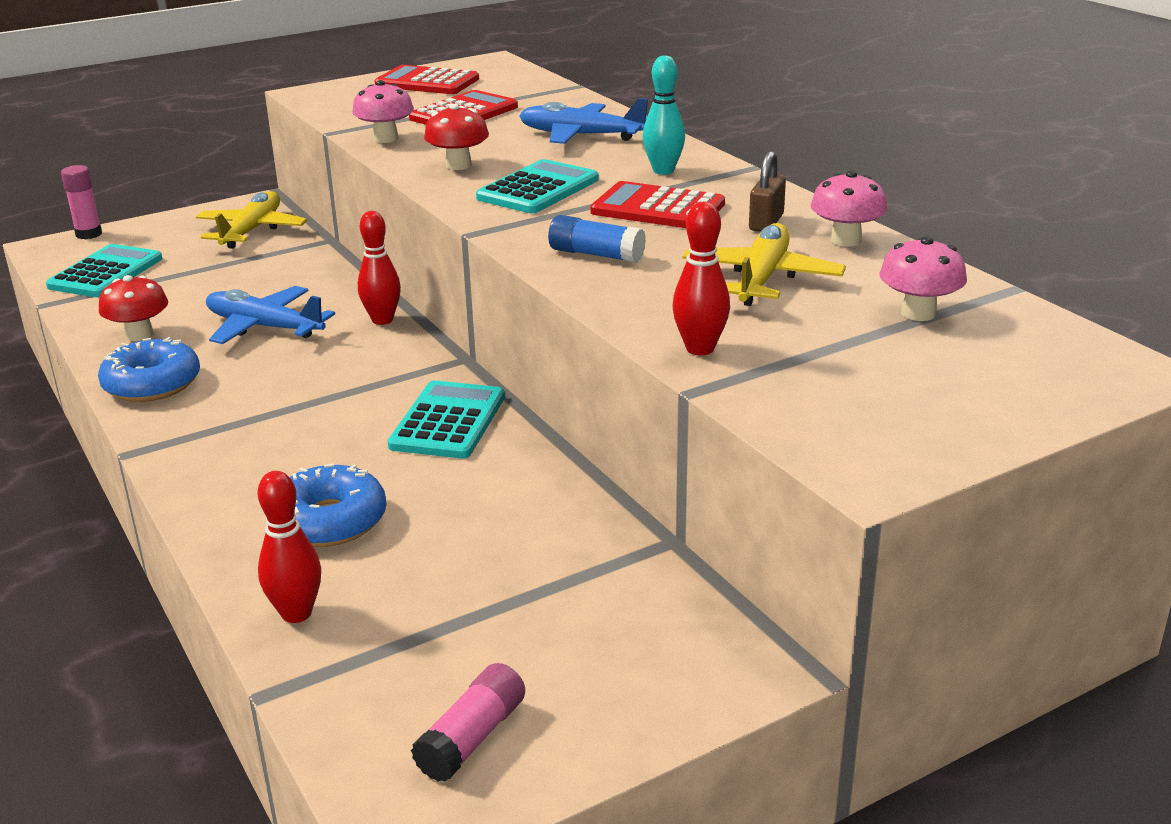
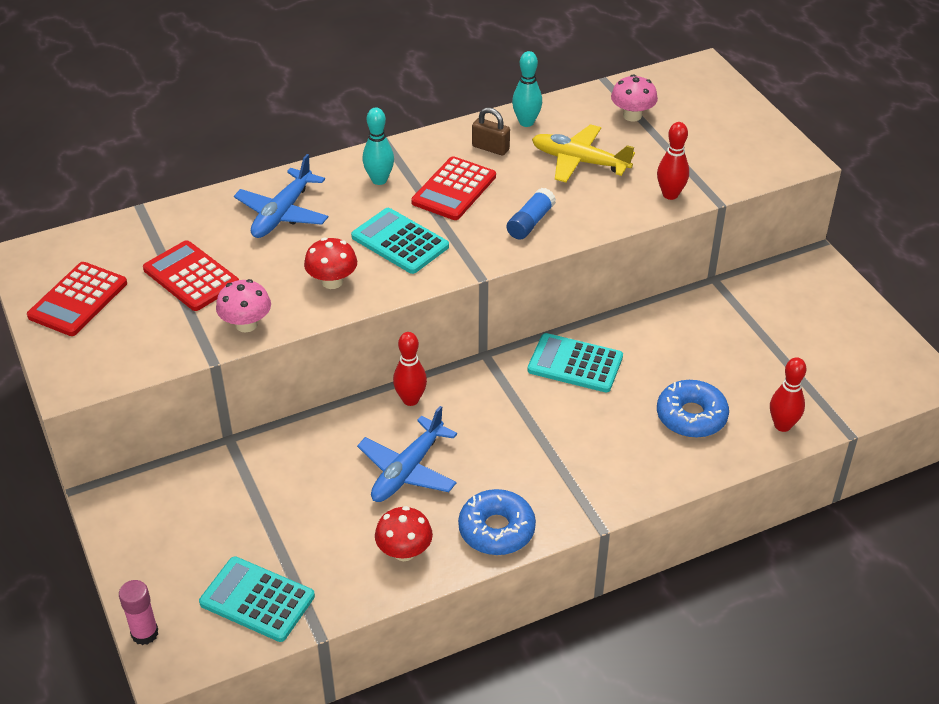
camera: 85 degrees left, 15 degrees up
yellow plane [196,191,308,249] -> none
pink glue stick [411,663,525,782] -> none
pink mushroom [811,171,887,247] -> turquoise bowling pin [512,51,542,127]

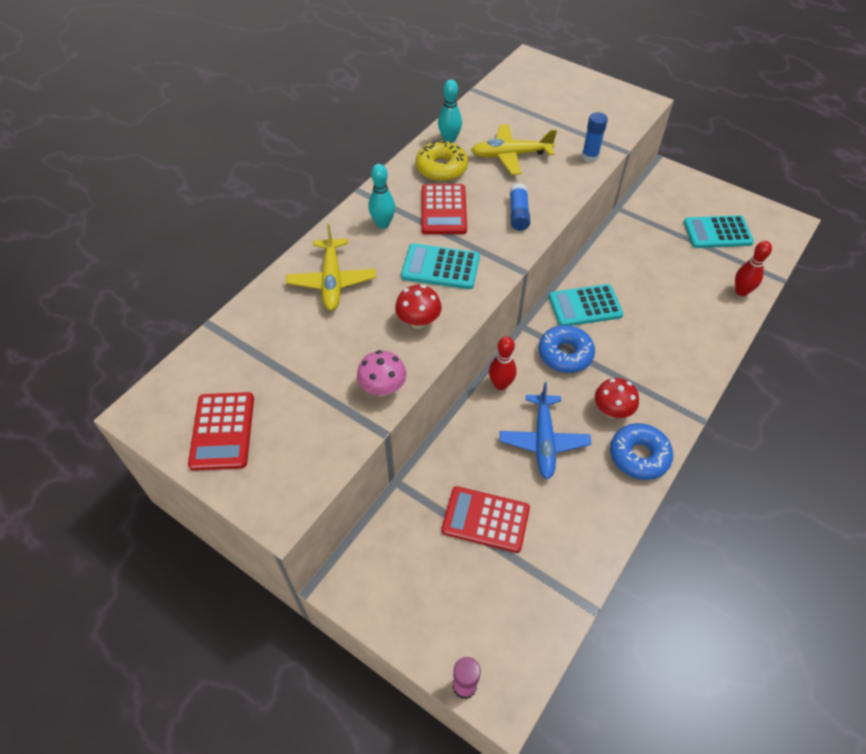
camera: 30 degrees left, 10 degrees up
red calculator [143,240,239,311] -> red calculator moved to [442,486,530,553]
turquoise calculator [199,556,315,642] -> turquoise calculator moved to [684,215,754,248]
blue plane [234,154,328,238] -> yellow plane [286,224,376,311]
red mushroom [375,506,433,561] -> red mushroom moved to [595,378,639,418]
brown padlock [472,107,510,156] -> yellow donut [416,140,468,182]
pink mushroom [611,74,658,121] -> none
red bowling pin [657,122,689,200] -> blue glue stick [582,112,608,163]
blue donut [657,380,729,438] -> blue donut moved to [538,325,595,373]

